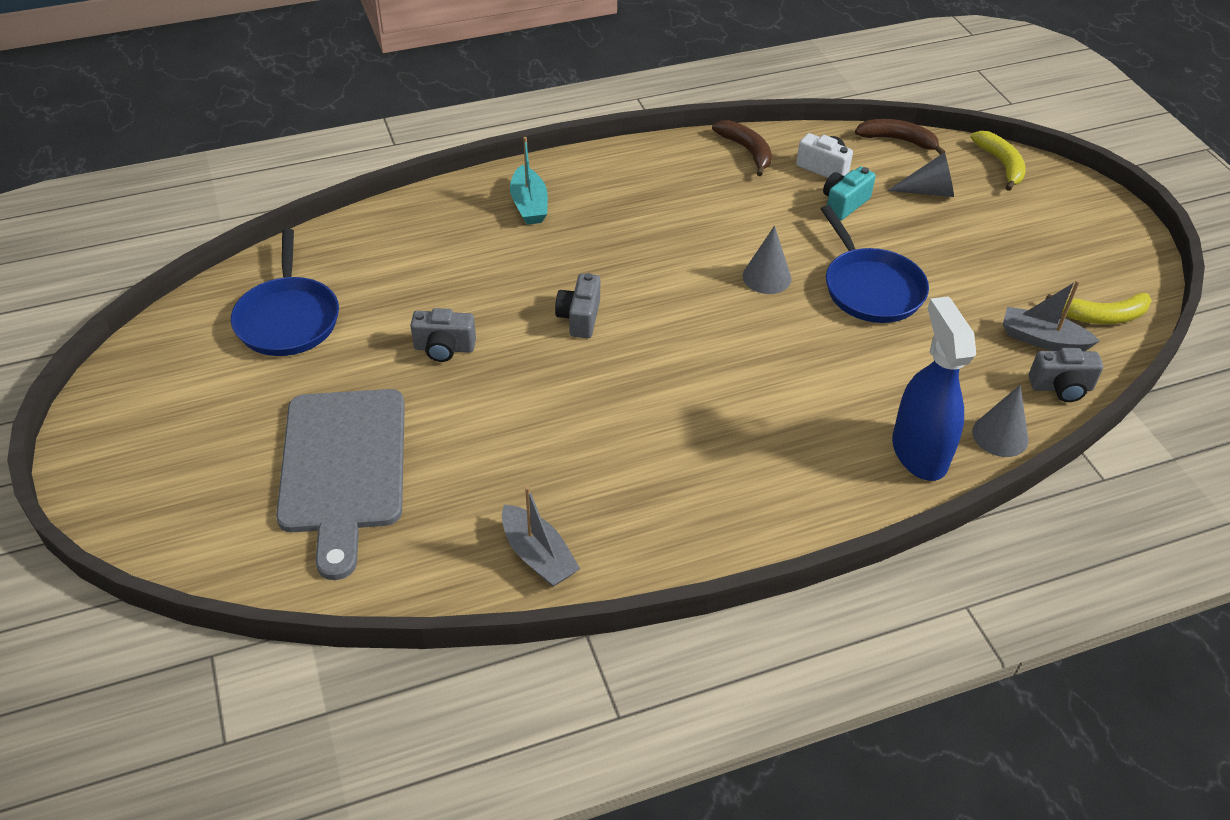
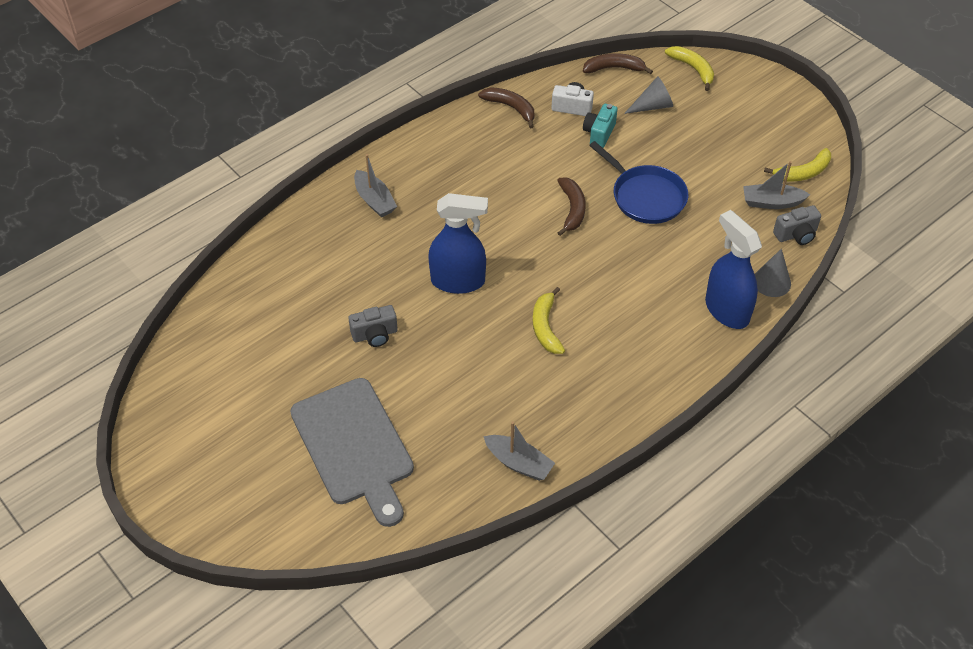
camera: 20 degrees left, 5 degrees up
blue pan [231,229,339,356] -> none
turquoise boat [510,137,548,225] -> grey boat [354,154,397,218]
grey camera [555,273,600,338] -> blue spray bottle [428,193,488,294]
grey cone [743,226,791,294] -> brown banana [557,178,586,236]
none -> yellow banana [533,287,565,354]

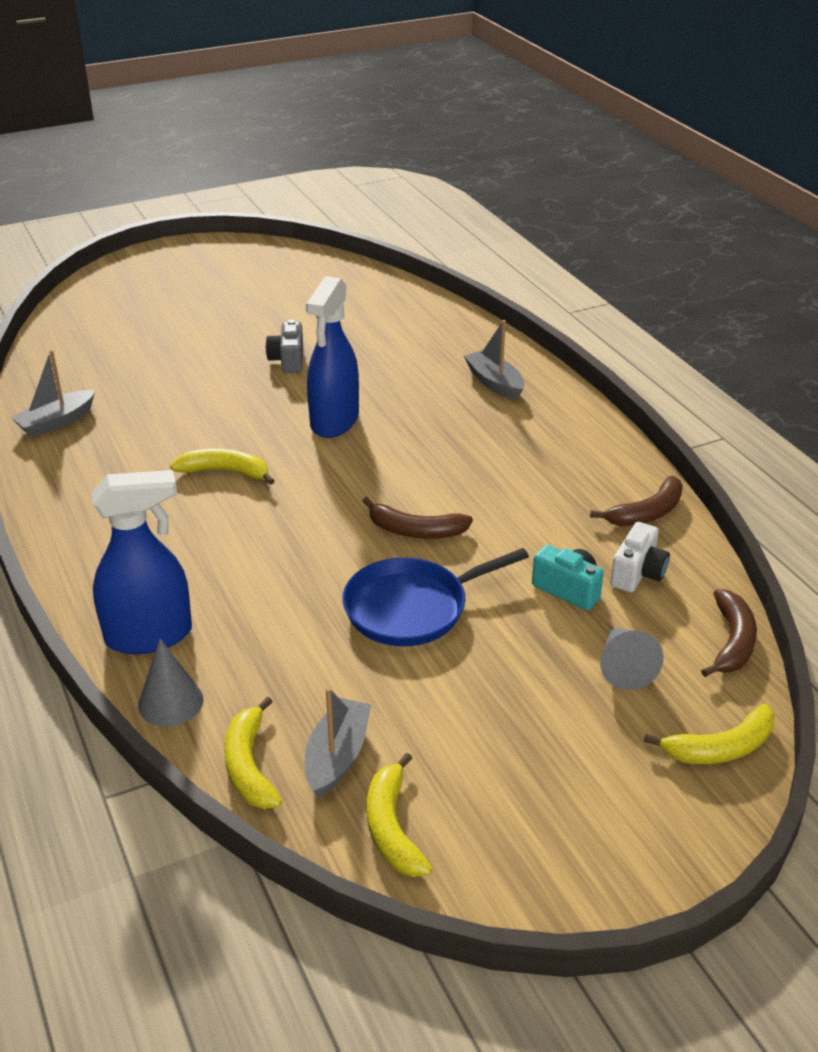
camera: 105 degrees right, 15 degrees down
grey cutting board [290,378,414,527] -> none
grey boat [354,154,397,218] -> grey boat turned 75 degrees clockwise [464,320,525,400]
grey camera [773,205,821,245] -> yellow banana [224,696,282,809]

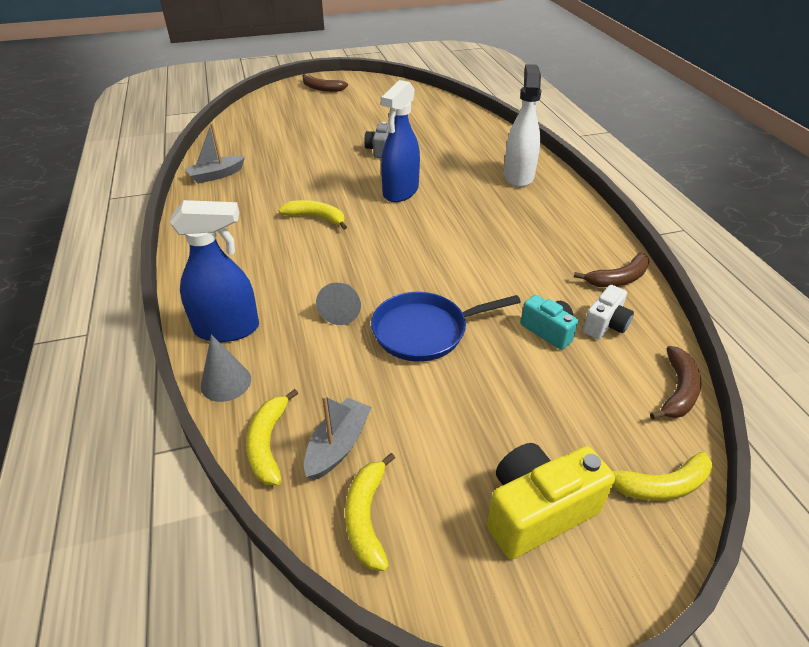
camera: 10 degrees right, 5 degrees up
brown banana [363,497,473,539] -> brown banana moved to [302,74,348,92]
grey boat [464,320,525,400] -> white spray bottle [504,64,541,187]
grey cone [600,627,664,690] -> grey cone moved to [316,283,361,325]
none -> yellow camera [487,443,615,560]

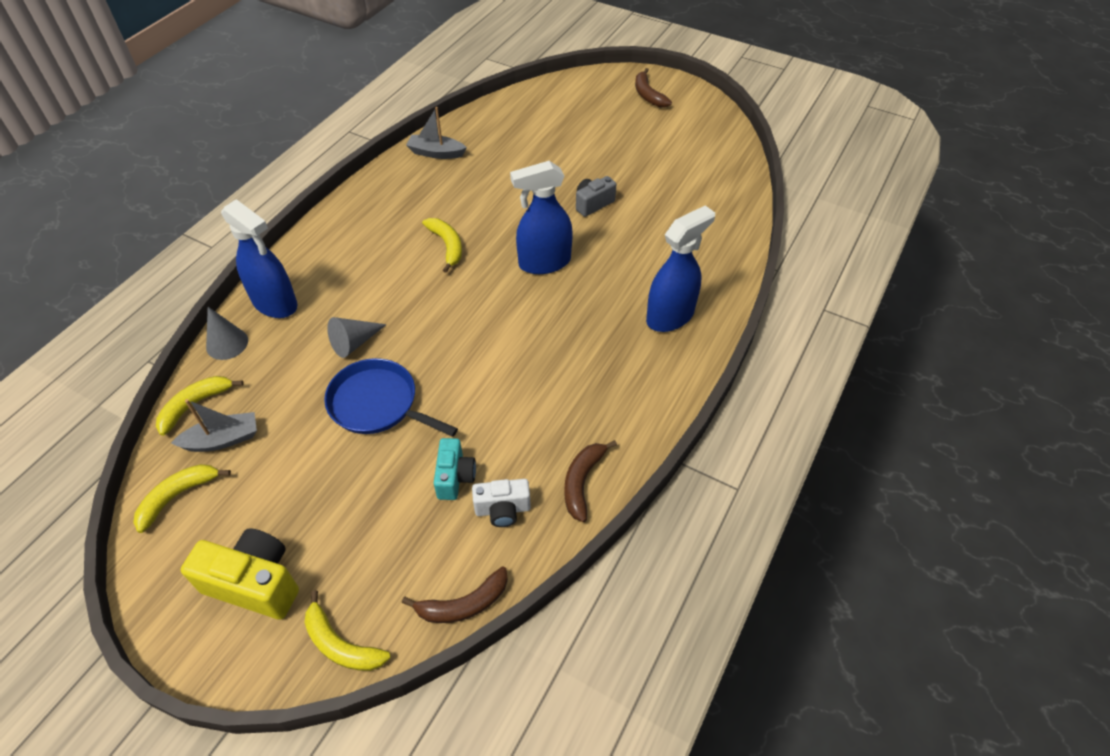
camera: 45 degrees right, 10 degrees up
white spray bottle [504,64,541,187] -> blue spray bottle [646,205,715,332]
brown banana [574,253,650,287] -> brown banana turned 90 degrees clockwise [564,440,617,522]

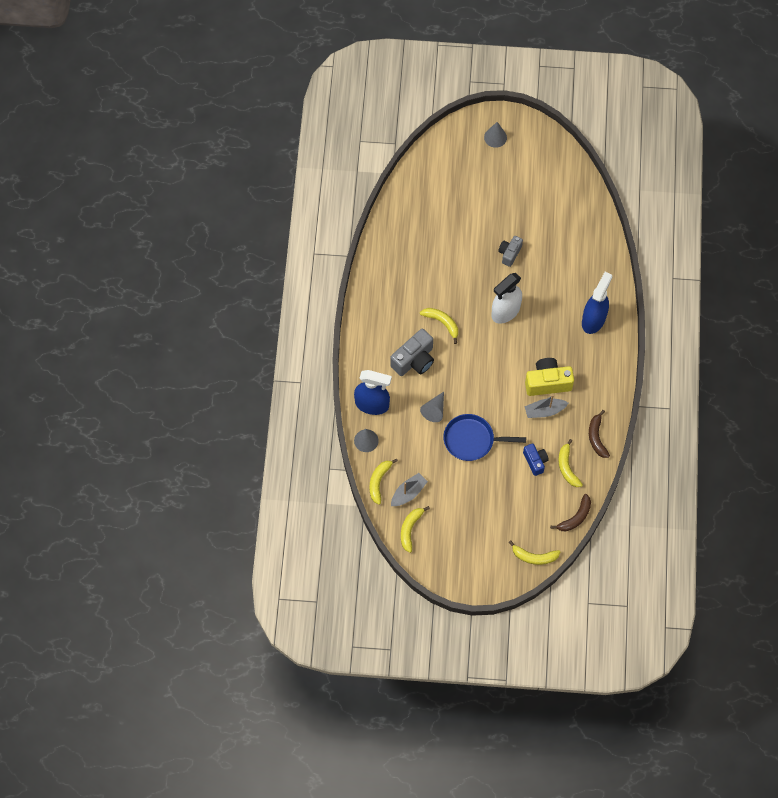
camera: 25 degrees left, 15 degrees up
yellow camera [181,528,299,620] -> yellow camera moved to [525,358,574,396]
grey boat [406,107,467,159] -> grey boat moved to [524,395,568,418]
turquoise camera [434,438,476,500] -> blue camera [523,443,549,476]
white camera [472,479,531,527] -> yellow banana [558,439,583,487]
blue spray bottle [510,161,573,274] -> white spray bottle [491,273,522,324]
brown banana [635,68,672,107] -> grey cone [484,122,507,148]
none -> grey camera [390,329,434,376]

